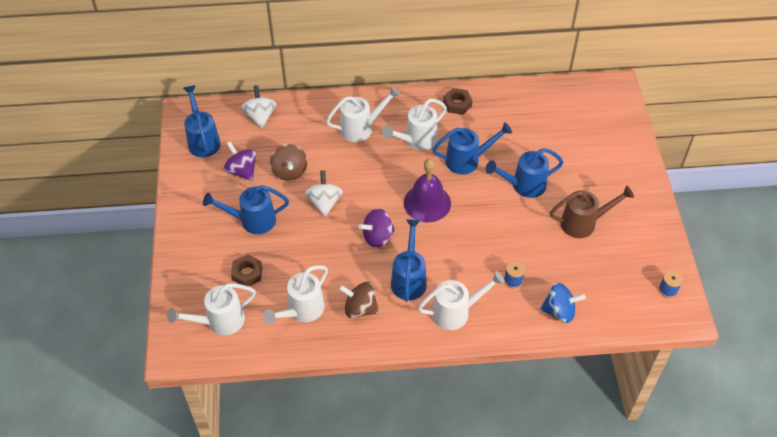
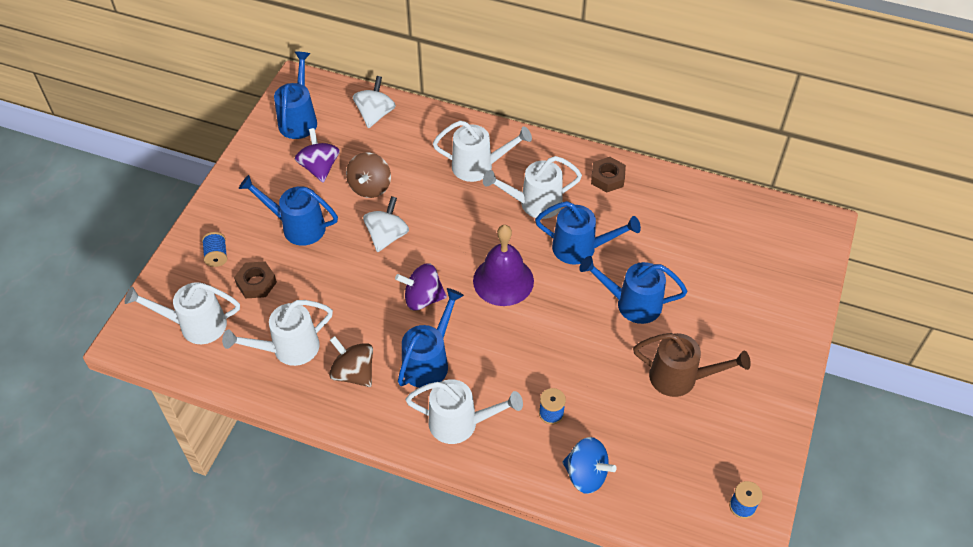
camera: 25 degrees right, 0 degrees up
none -> blue spool [202,232,227,267]

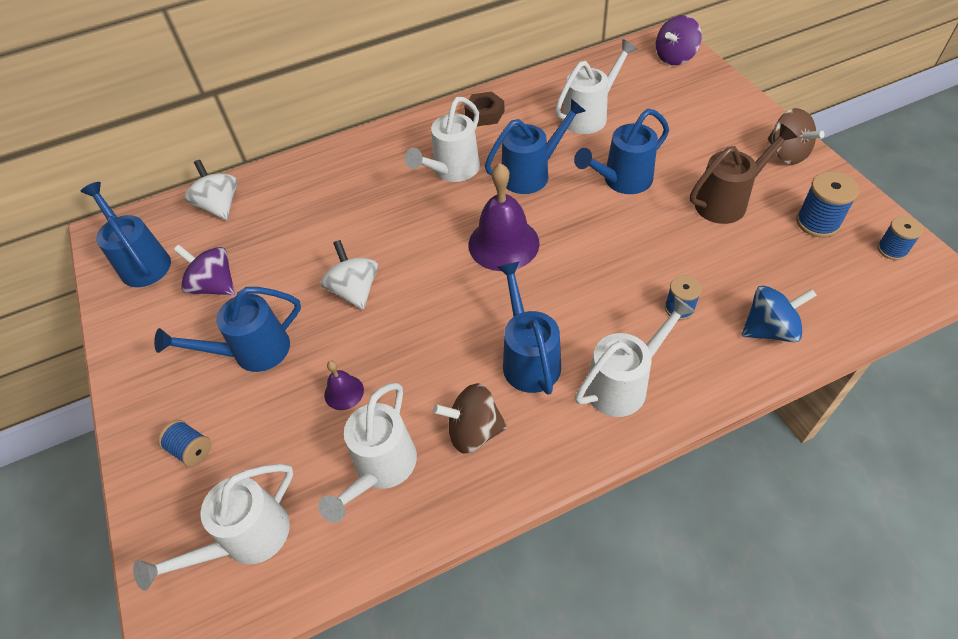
camera: 40 degrees left, 0 degrees up
brown nut [234,262,277,299] -> none
brown spinning top [346,152,391,198] -> brown spinning top moved to [768,108,825,165]
purple spinning top [395,263,447,310] -> purple spinning top moved to [656,15,702,65]
white watering can [433,121,532,182] -> white watering can moved to [555,39,637,134]
none -> purple bell [324,361,364,410]
none -> blue spool [796,171,859,238]

